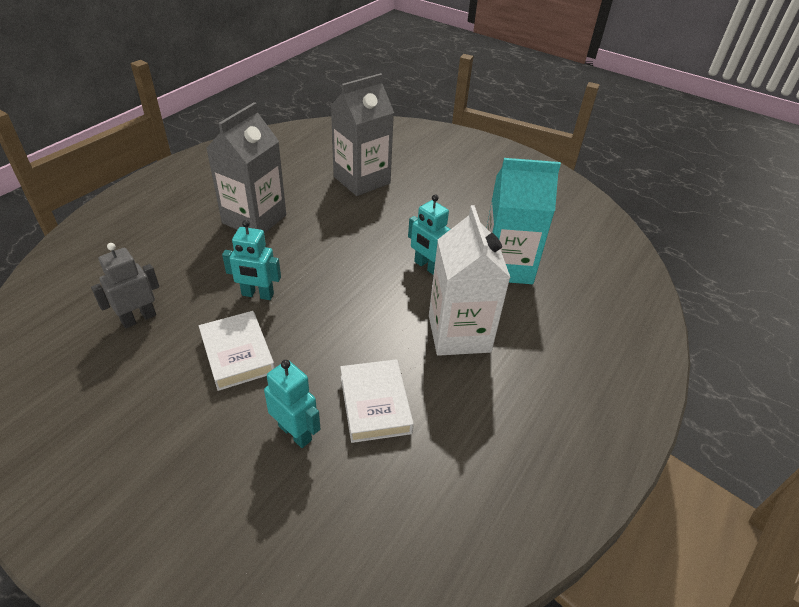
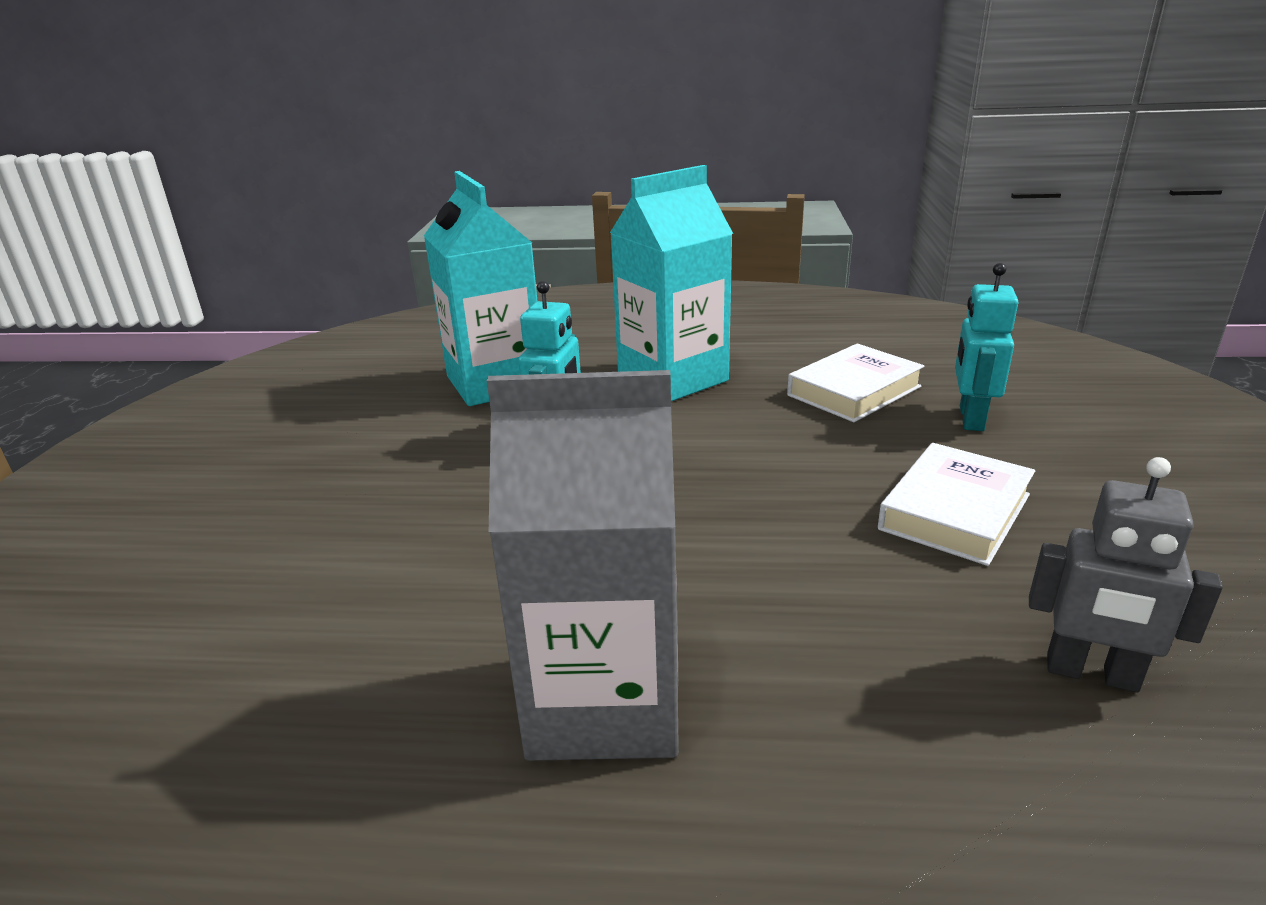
camera: 115 degrees left, 15 degrees down
turquoise robot [222,220,281,300] -> none
grey carton [331,73,394,196] -> none
white carton [429,205,511,356] -> turquoise carton [610,165,733,401]

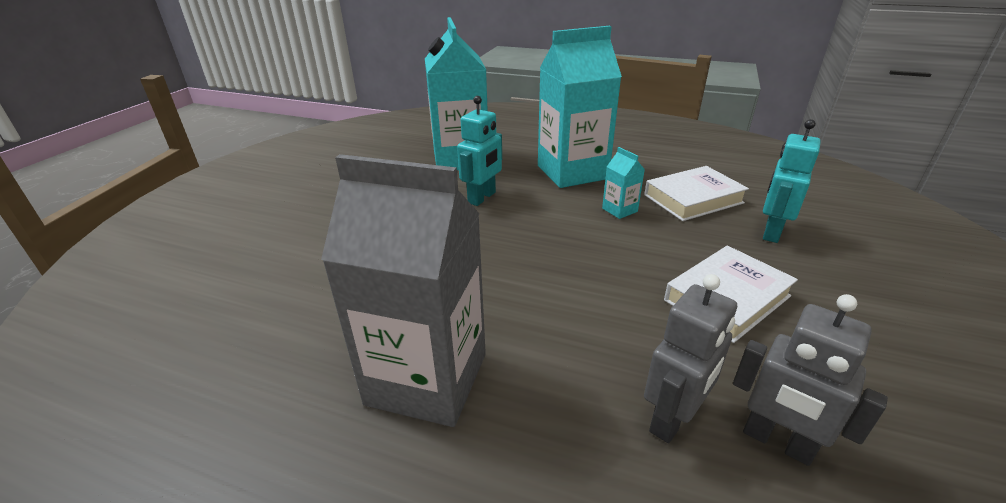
camera: 15 degrees right, 5 degrees up
none -> turquoise carton [602,147,645,219]
none -> grey robot [644,274,737,443]

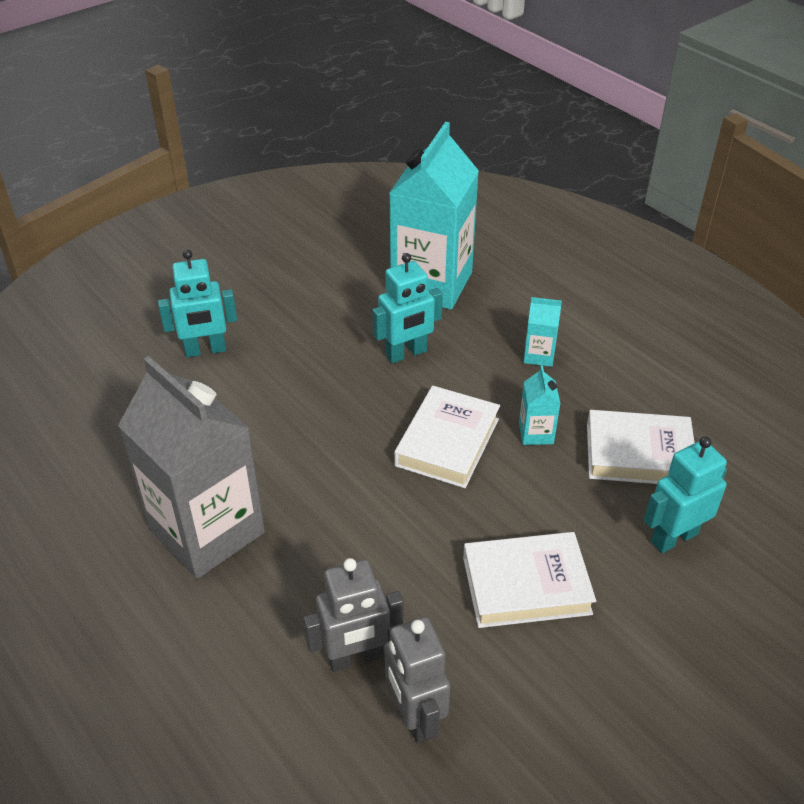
camera: 30 degrees right, 10 degrees up
turquoise carton [538,26,622,188] -> turquoise carton [524,297,562,367], size x0.41
none -> turquoise robot [158,250,237,357]
none -> white book [394,386,500,488]

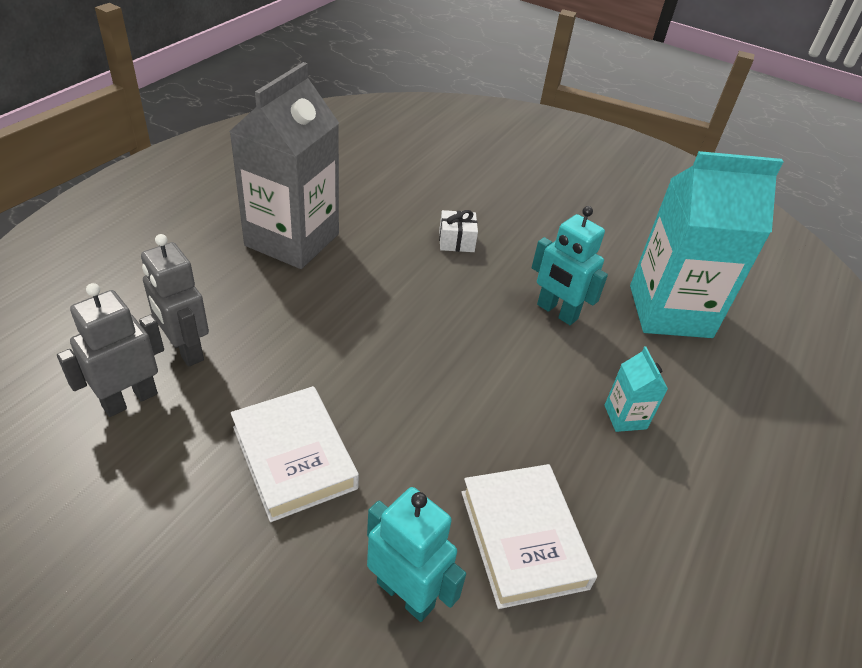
camera: 65 degrees right, 0 degrees up
turquoise robot [158,250,237,357] -> none
white book [394,386,500,488] -> none
turquoise carton [519,366,561,445] -> none
none -> white gift [439,210,478,252]

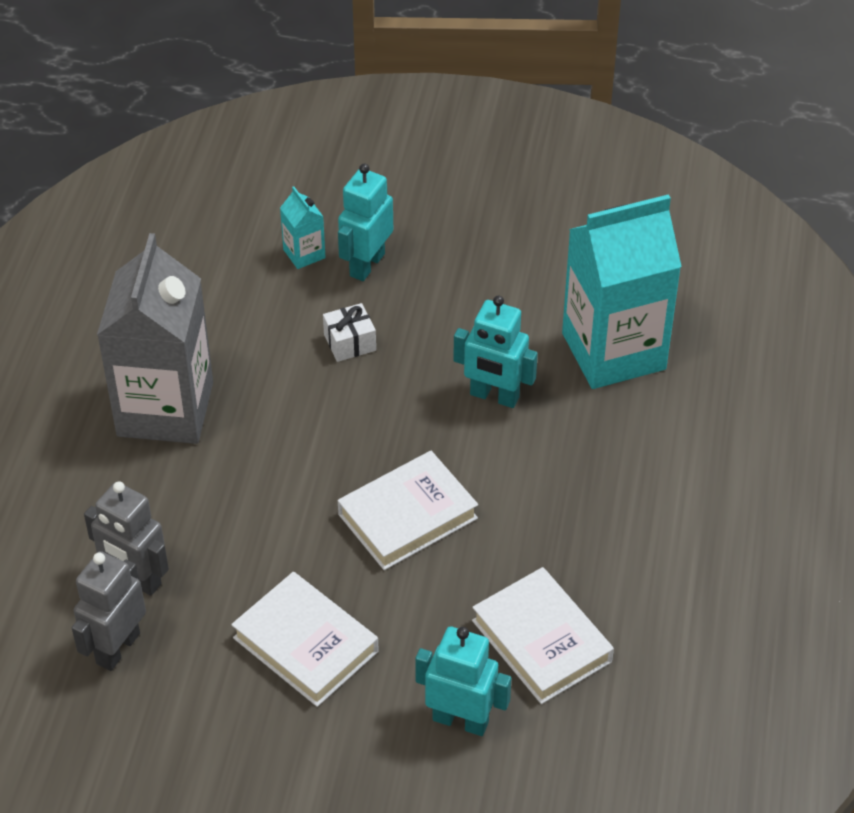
camera: 15 degrees left, 5 degrees up
turquoise carton [605,347,668,432] -> turquoise carton moved to [280,186,326,269]
none -> turquoise robot [338,164,393,281]
none -> white book [338,451,478,570]

